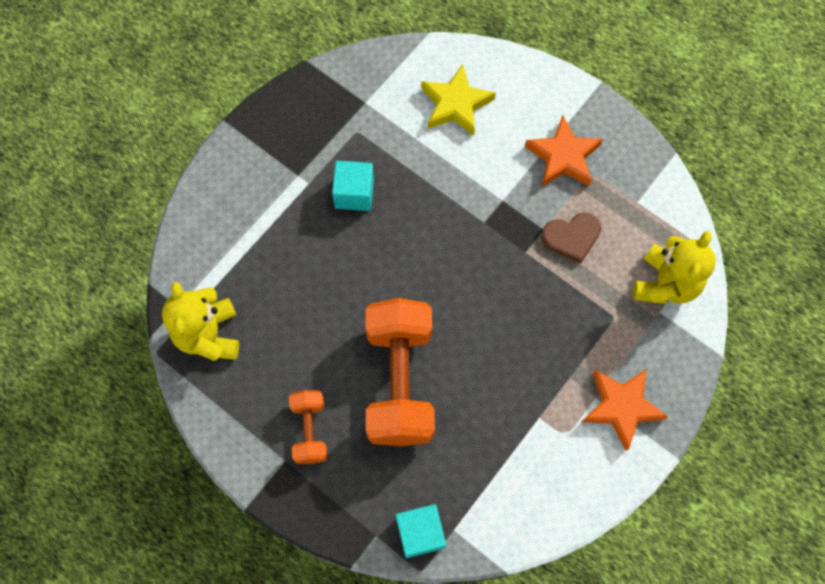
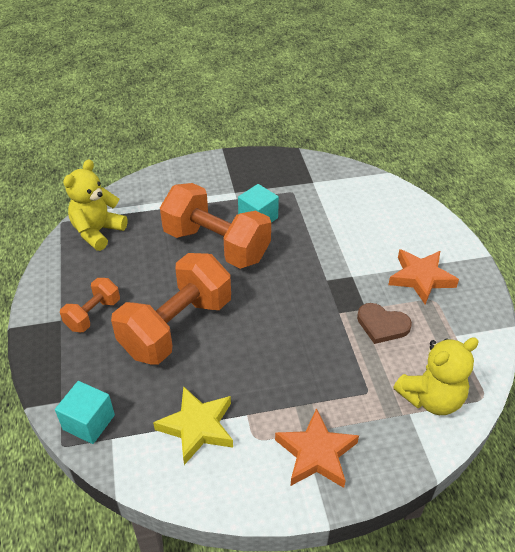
camera: 40 degrees right, 25 degrees down
yellow star [421,64,496,136] -> yellow star moved to [153,386,233,465]
none -> orange dumbbell [160,183,271,269]

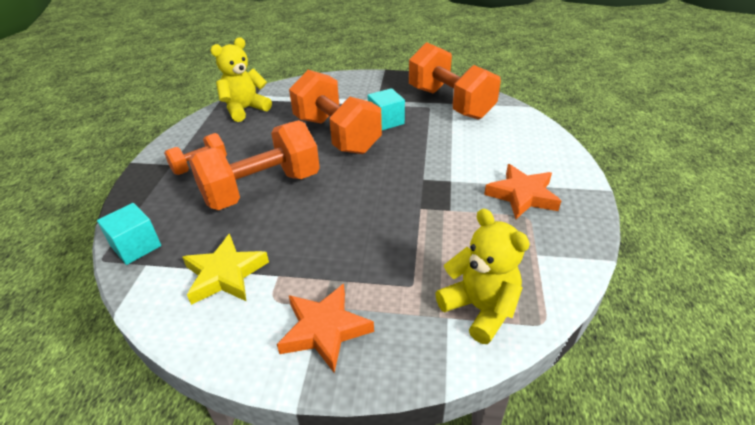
camera: 20 degrees right, 5 degrees down
brown heart [357,303,412,344] -> none
yellow teddy bear [393,337,479,415] -> yellow teddy bear turned 120 degrees counterclockwise [435,209,530,344]
none -> orange dumbbell [409,42,501,120]

